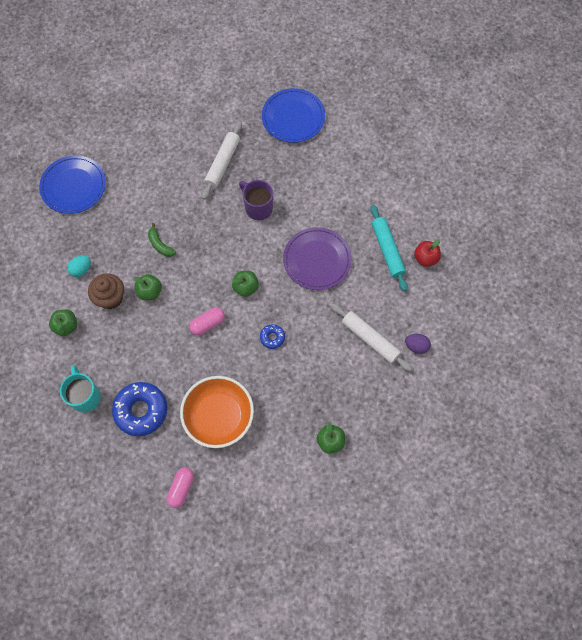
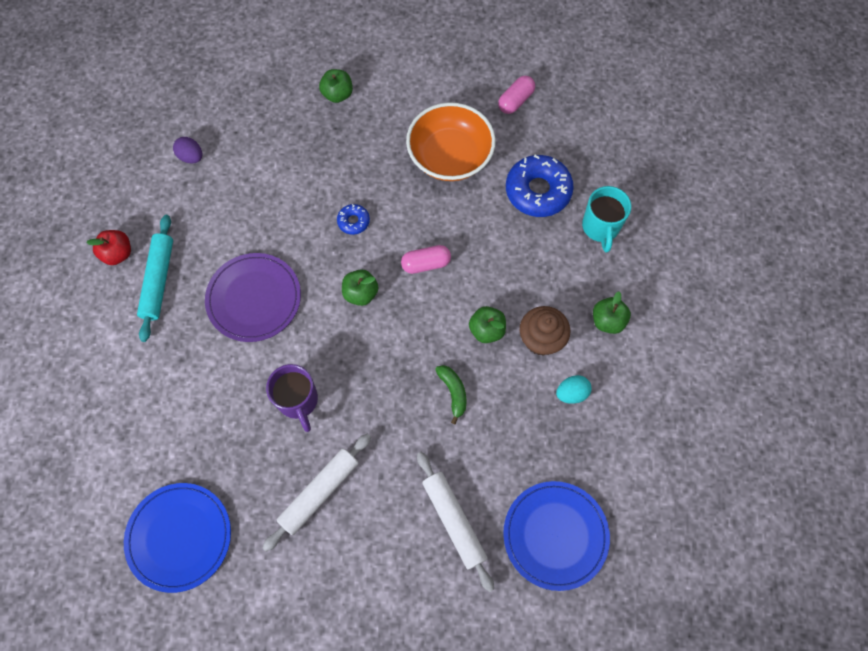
camera: 160 degrees left, 0 degrees up
white rolling pin [331,304,412,372] -> white rolling pin moved to [417,452,494,592]

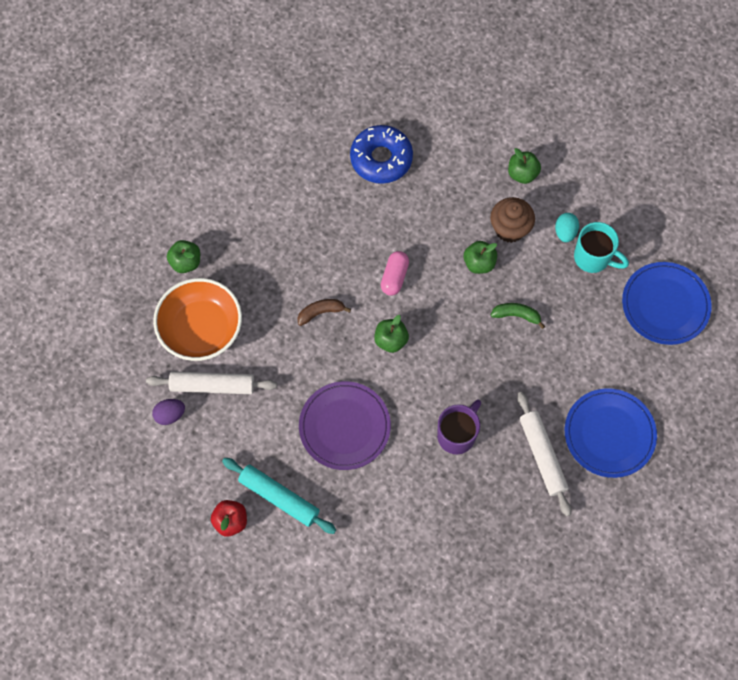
camera: 60 degrees left, 0 degrees up
blue plate [124,483,231,593] -> blue plate moved to [565,388,657,478]
purple mug [266,364,318,432] -> purple mug turned 60 degrees counterclockwise [437,400,481,455]
blue donut [337,204,370,235] -> brown banana [297,299,351,326]
orange bowl [406,102,496,181] -> orange bowl moved to [153,278,242,361]
white rolling pin [417,452,494,592] -> white rolling pin moved to [146,371,277,394]
pink capsule [498,76,535,114] -> none
turquoise mug [582,186,631,252] -> turquoise mug moved to [574,222,629,273]

